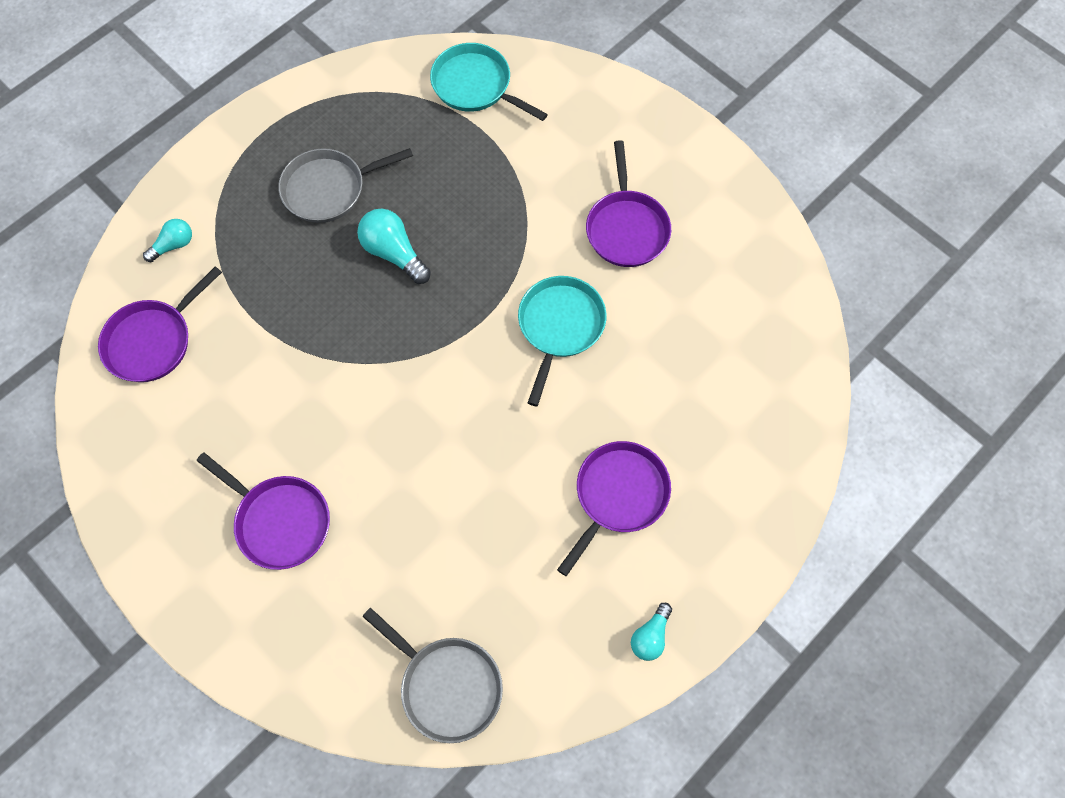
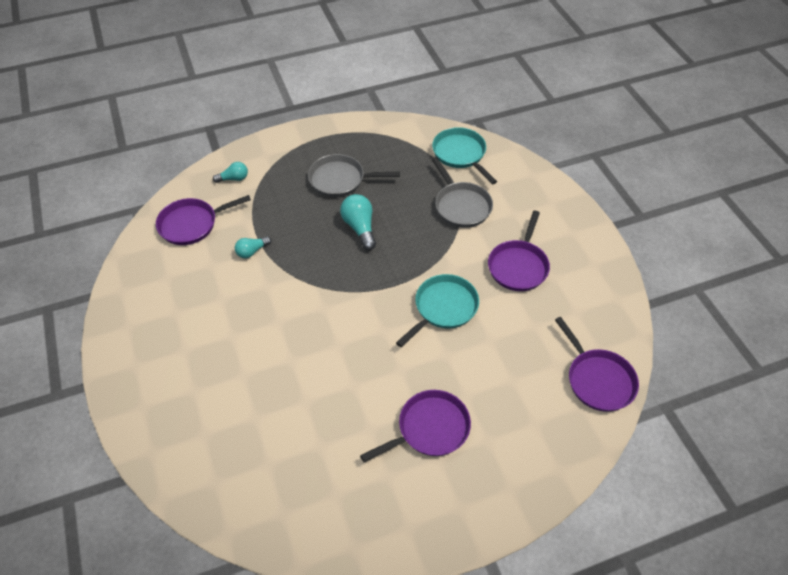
camera: 25 degrees right, 15 degrees down
purple pan [196,452,330,570] -> purple pan moved to [555,317,639,412]
grey pan [362,607,503,743] -> grey pan moved to [432,157,493,228]
turquoise light bulb [631,603,672,661] -> turquoise light bulb moved to [235,236,271,258]

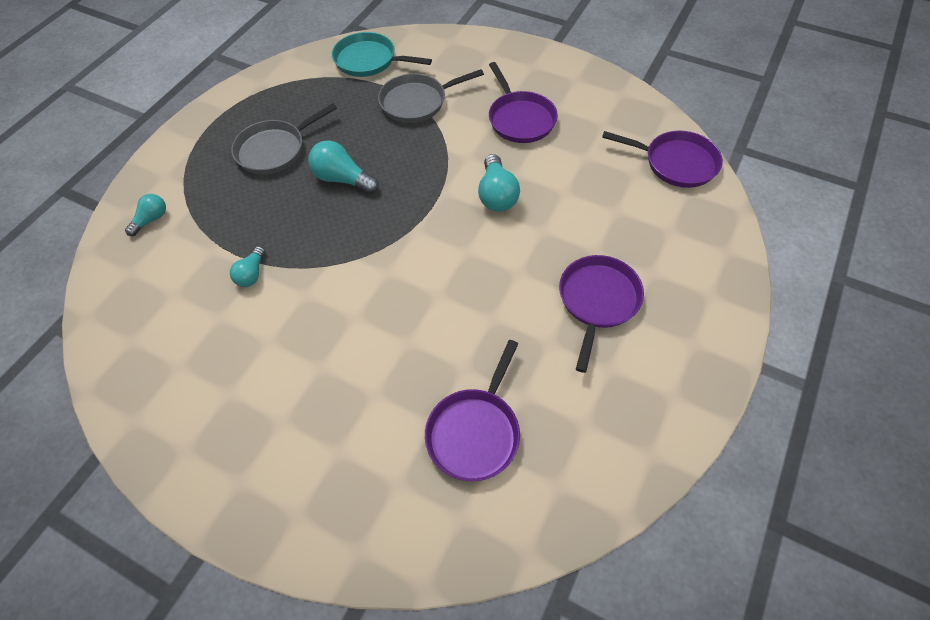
camera: 40 degrees left, 5 degrees up
purple pan [156,195,251,245] -> purple pan moved to [425,340,520,481]
turquoise pan [396,274,479,347] -> turquoise light bulb [478,154,520,212]
grey pan [432,157,493,228] -> grey pan turned 135 degrees clockwise [378,69,484,123]

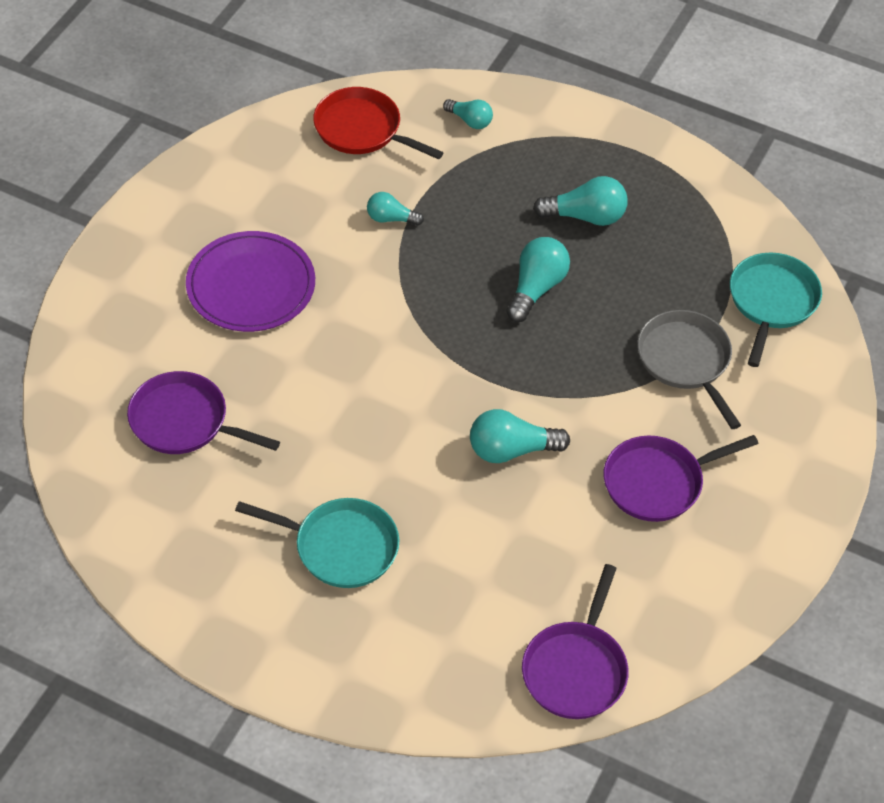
camera: 85 degrees right, 5 degrees down
grey pan [231,103,337,174] -> turquoise light bulb [533,176,628,226]
purple pan [559,255,644,373] -> turquoise pan [235,498,399,588]
none -> purple plate [186,231,315,332]
none -> red pan [313,87,444,159]

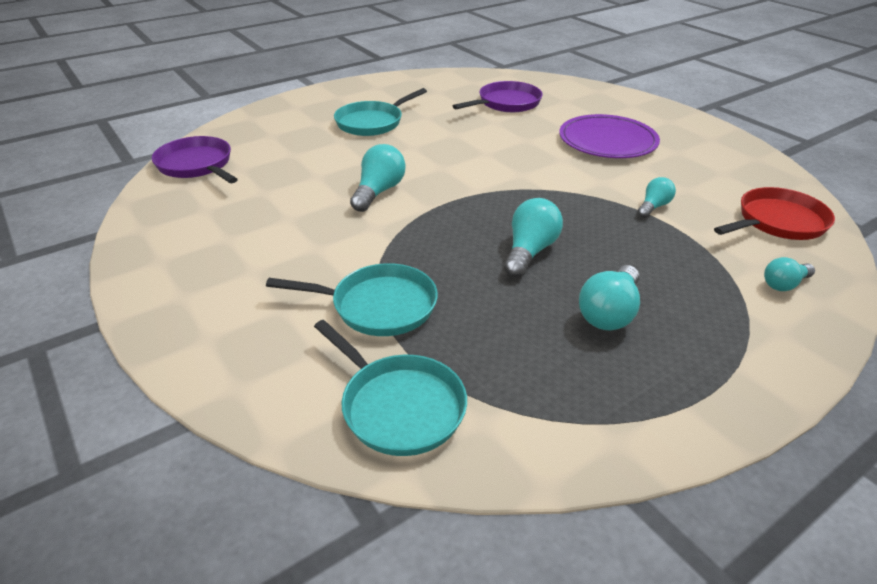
camera: 120 degrees right, 15 degrees down
turquoise light bulb [506,237,570,322] -> turquoise light bulb turned 120 degrees counterclockwise [504,198,563,278]
purple pan [604,435,759,522] -> none
grey pan [637,310,741,429] -> turquoise pan [266,263,438,336]

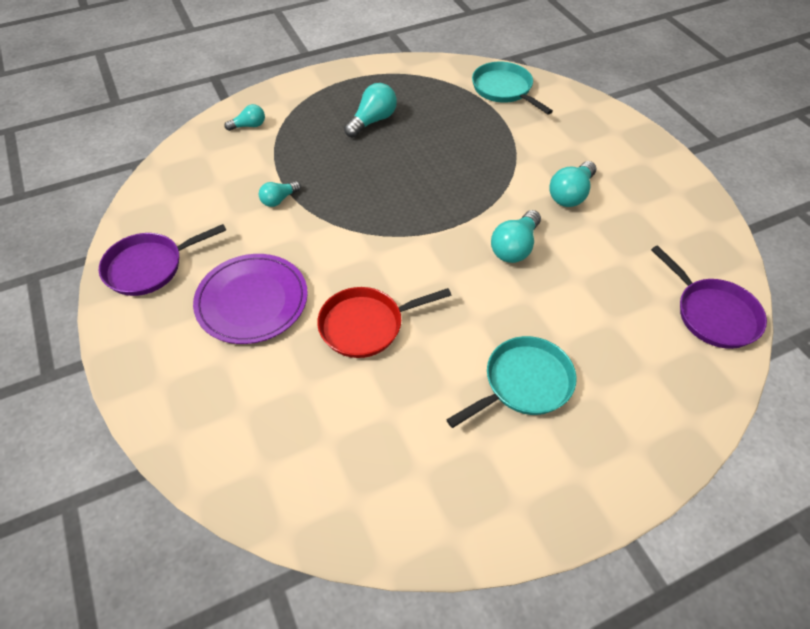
camera: 170 degrees left, 15 degrees up
turquoise pan [266,263,438,336] -> none
purple pan [453,81,543,112] -> purple pan moved to [99,224,226,296]
turquoise light bulb [504,198,563,278] -> turquoise light bulb moved to [549,161,596,207]
red pan [714,187,835,240] -> red pan moved to [317,287,451,358]

